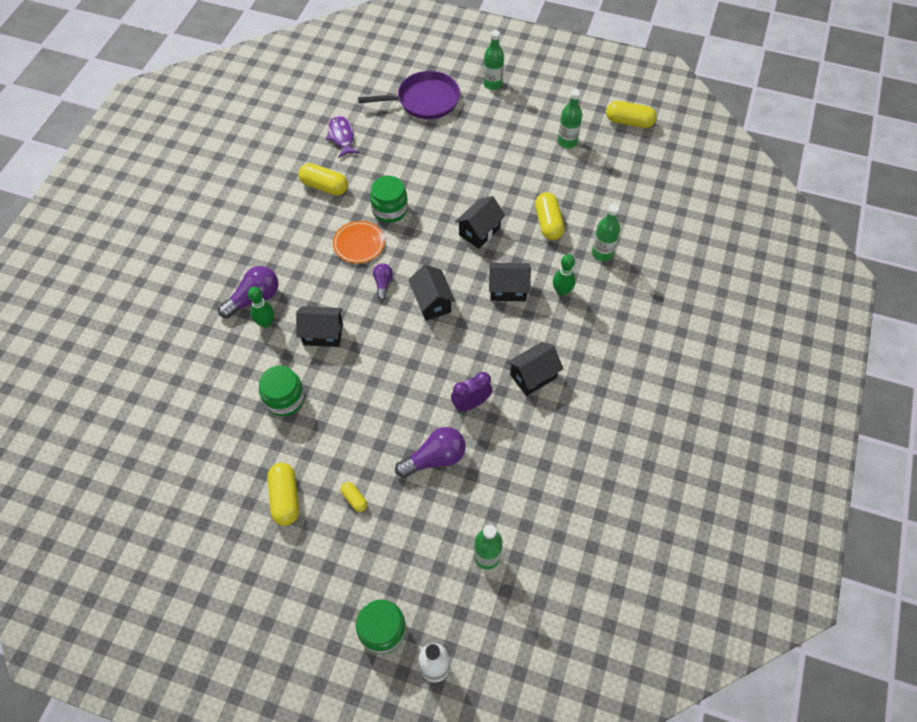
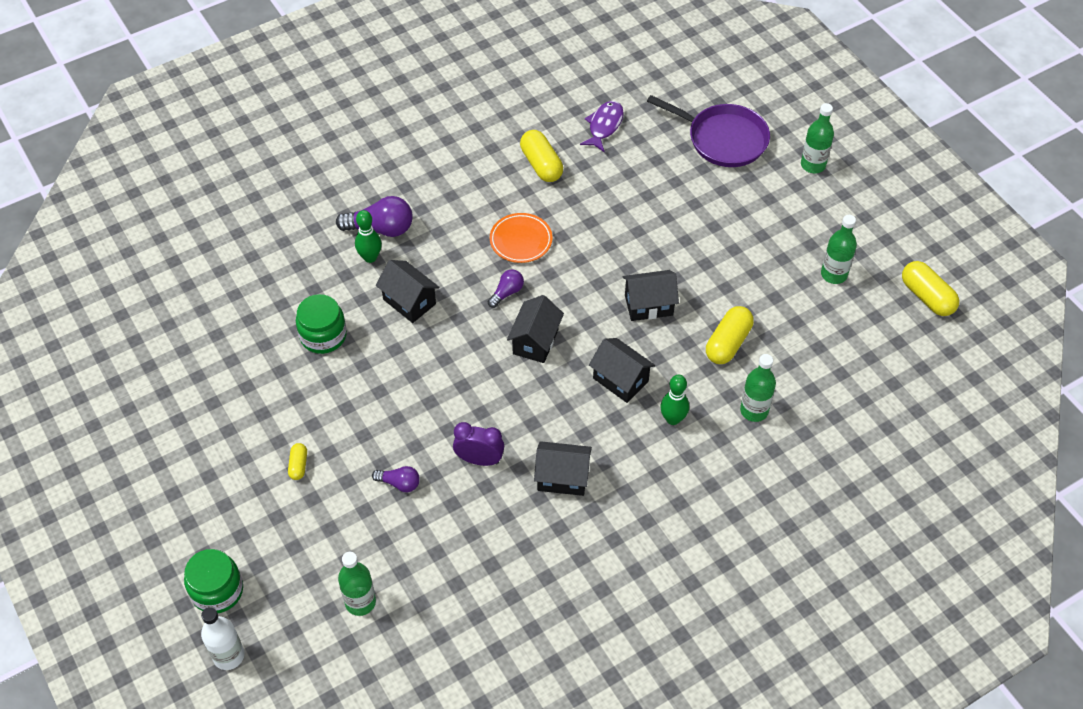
camera: 40 degrees right, 5 degrees down
yellow capsule [267,463,299,526] -> none
green jar [370,176,408,223] -> none
purple light bulb [395,427,466,478] -> purple light bulb [372,466,420,492], size x0.57

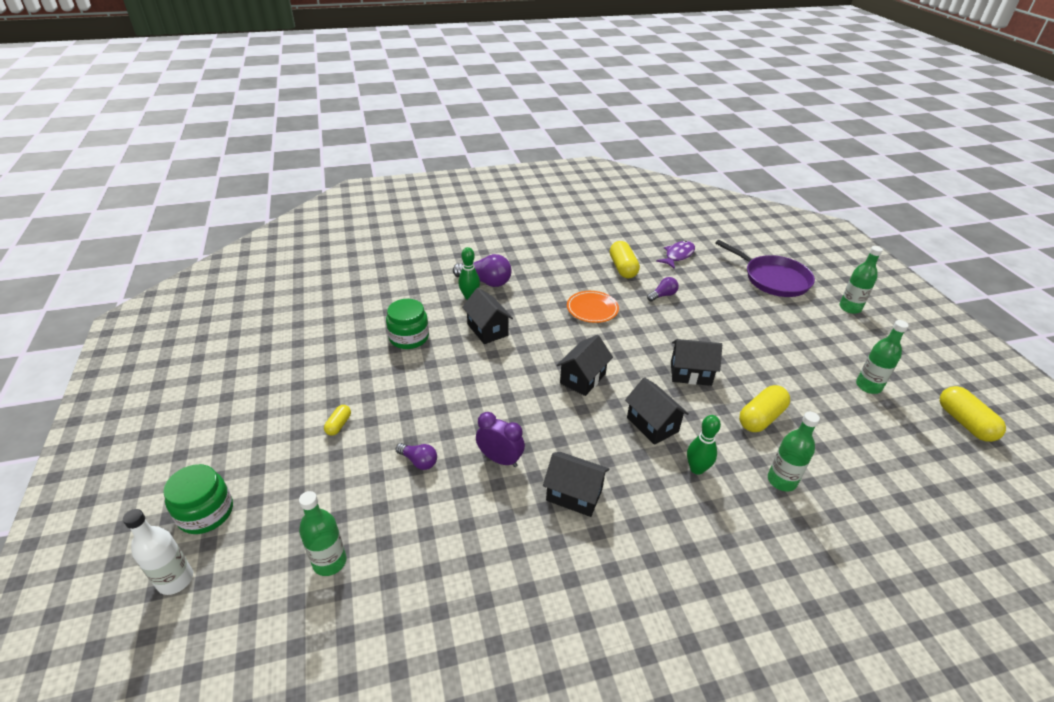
camera: 15 degrees right, 15 degrees down
purple light bulb [488,269,524,308] -> purple light bulb moved to [647,277,679,301]

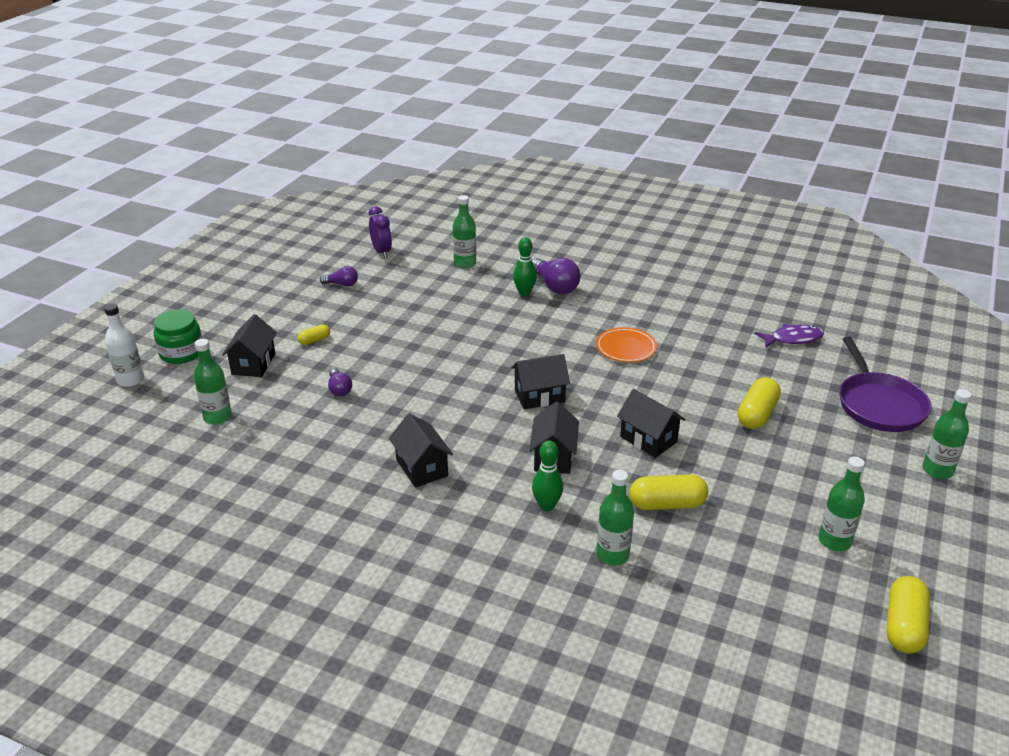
camera: 40 degrees right, 5 degrees down
green jar [386,299,429,349] -> none
black house [462,288,513,344] -> black house moved to [222,314,277,377]
purple clock [476,412,525,467] -> purple clock moved to [369,206,392,258]
yellow capsule [610,241,640,278] -> yellow capsule moved to [738,377,781,429]
purple light bulb [647,277,679,301] -> purple light bulb moved to [320,266,358,286]
none -> green bottle [453,195,476,268]

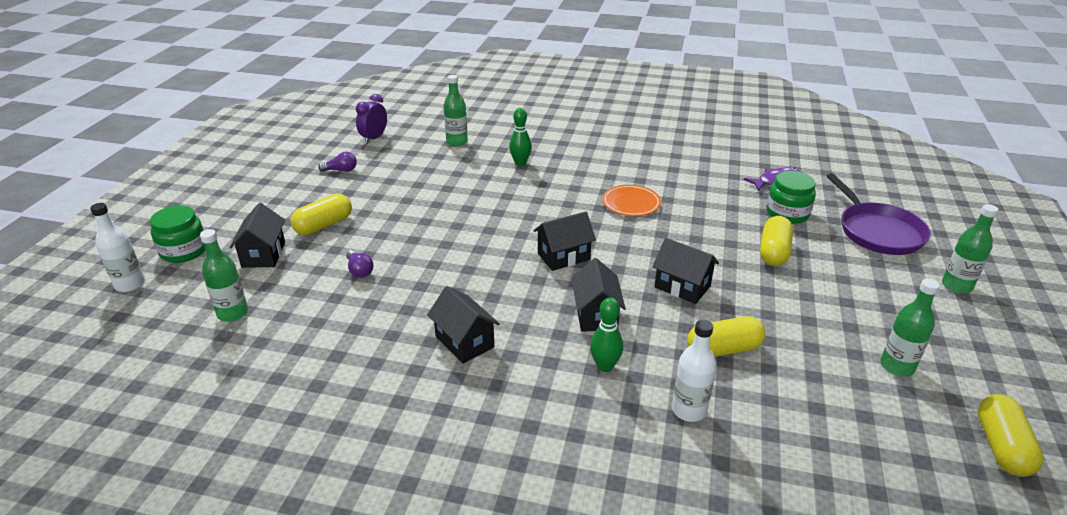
camera: 10 degrees left, 0 degrees up
yellow capsule [298,324,330,345] -> yellow capsule [291,193,352,235], size x1.86
purple clock [369,206,392,258] -> purple clock turned 120 degrees counterclockwise [356,94,387,144]
purple light bulb [532,258,580,294] -> none
green bottle [596,470,634,565] -> white bottle [672,320,716,422]
none -> green jar [766,171,816,224]

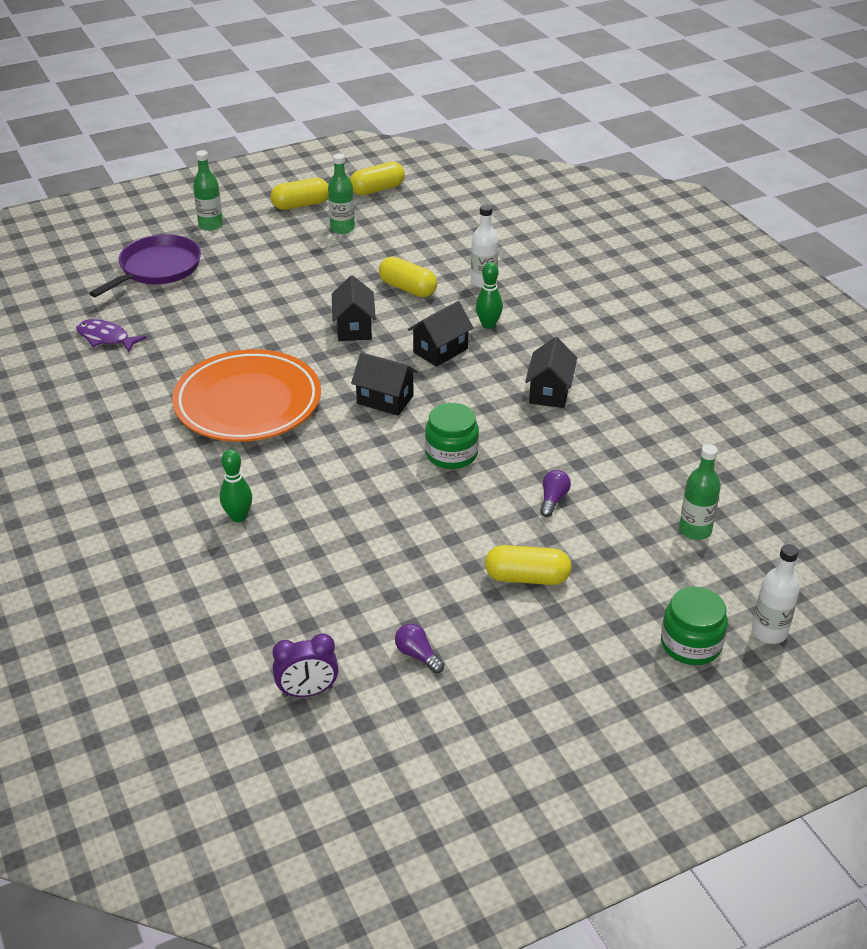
camera: 130 degrees left, 5 degrees up
black house [229,203,285,268] -> none
green bottle [444,75,468,146] -> none
orange plate [602,185,661,216] -> orange plate [172,349,321,442], size x2.10
yellow capsule [760,216,793,266] -> yellow capsule moved to [270,178,328,210]
green jar [766,171,816,224] -> green jar moved to [425,403,479,469]

